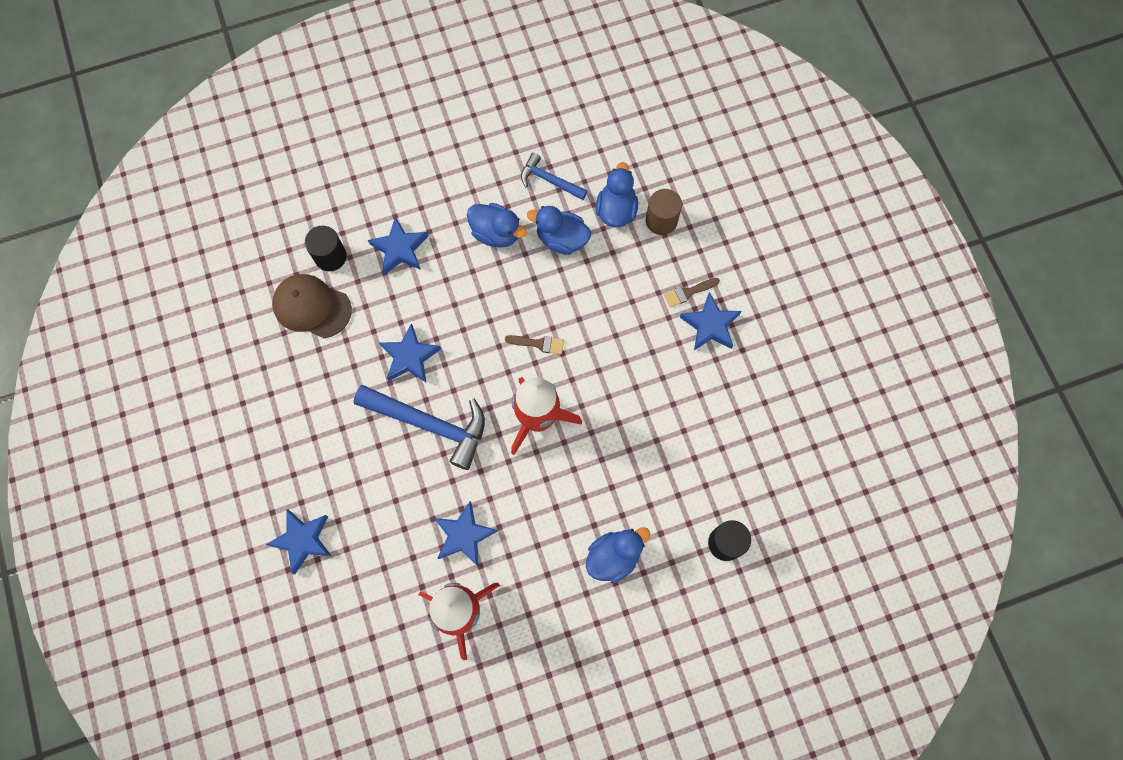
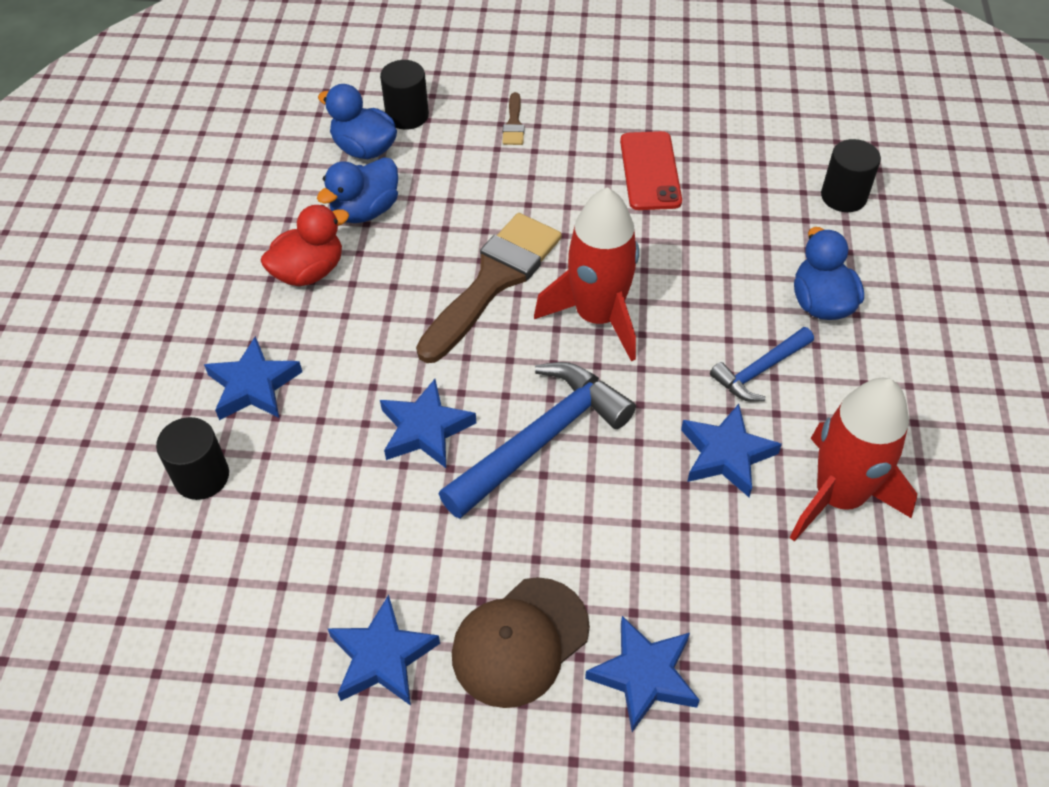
camera: 65 degrees left, 20 degrees down
brown cap [272,274,352,338] -> brown cap moved to [452,577,590,708]
blue duck [467,203,527,247] -> red duck [261,205,349,286]
brown brush [505,335,564,354] -> brown brush [416,213,562,363], size x2.40
blue hammer [521,153,588,200] -> blue hammer moved to [710,327,814,402]
brown cylinder [646,189,682,235] -> black cylinder [380,60,429,130]
blue star [680,292,741,350] -> blue star moved to [327,595,440,706]
none -> red phone [620,131,682,210]

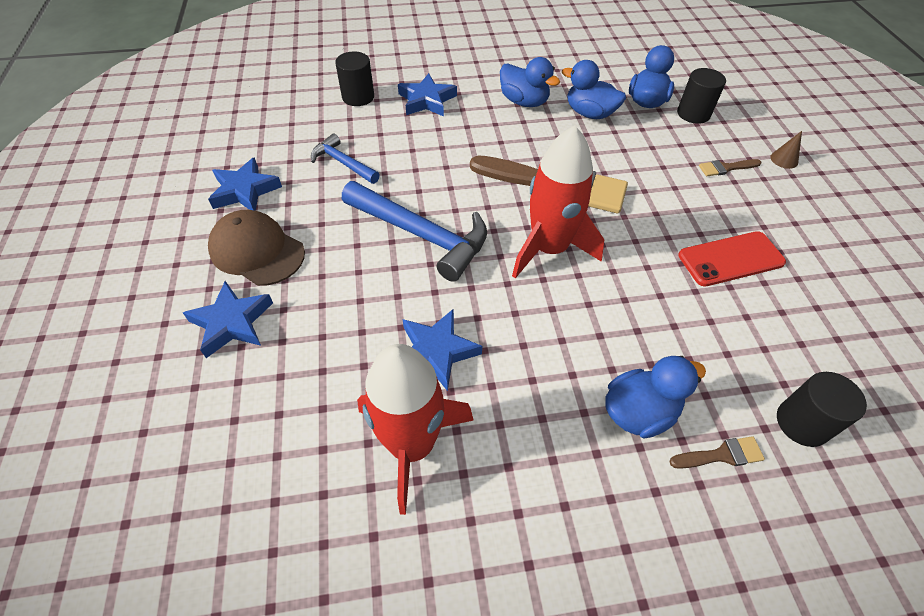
camera: 75 degrees right, 0 degrees up
red duck [261,205,349,286] -> blue duck [500,57,560,107]
blue star [380,379,476,468] -> none
blue hammer [710,327,814,402] -> blue hammer moved to [311,134,380,184]
none -> brown brush [669,436,765,469]
none -> brown cone [770,131,802,169]

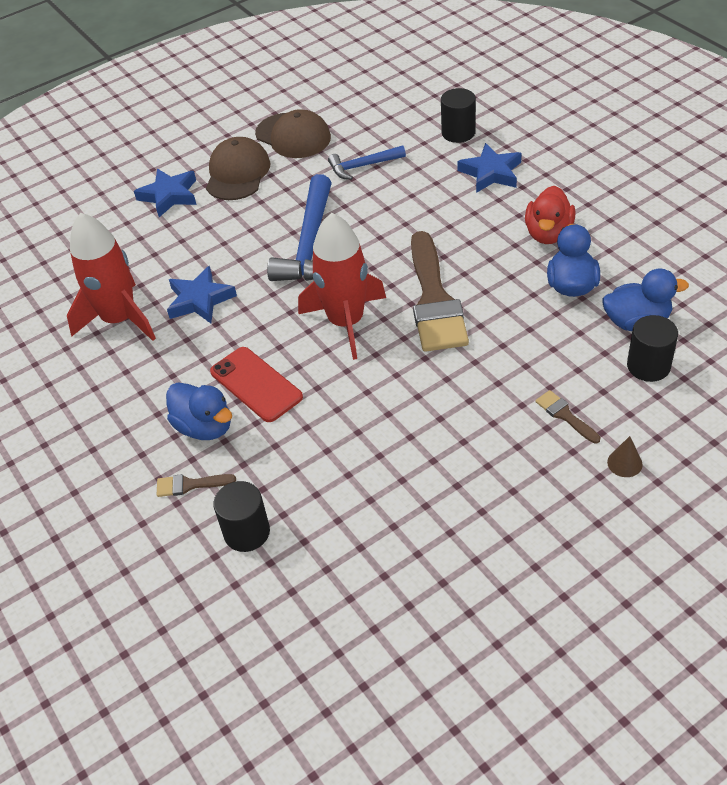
camera: 70 degrees right, 5 degrees down
blue star [208,157,282,211] -> brown cap [255,109,331,158]
blue hammer [311,134,380,184] -> blue hammer turned 120 degrees counterclockwise [328,145,406,180]
blue duck [500,57,560,107] -> red duck [525,186,576,244]
brown brush [669,436,765,469] -> brown brush turned 120 degrees clockwise [157,474,236,497]
red phone [678,231,786,287] -> red phone moved to [210,347,303,422]

